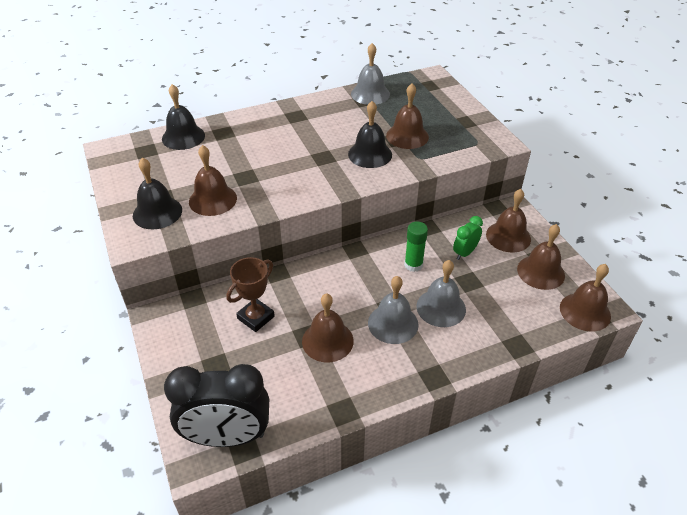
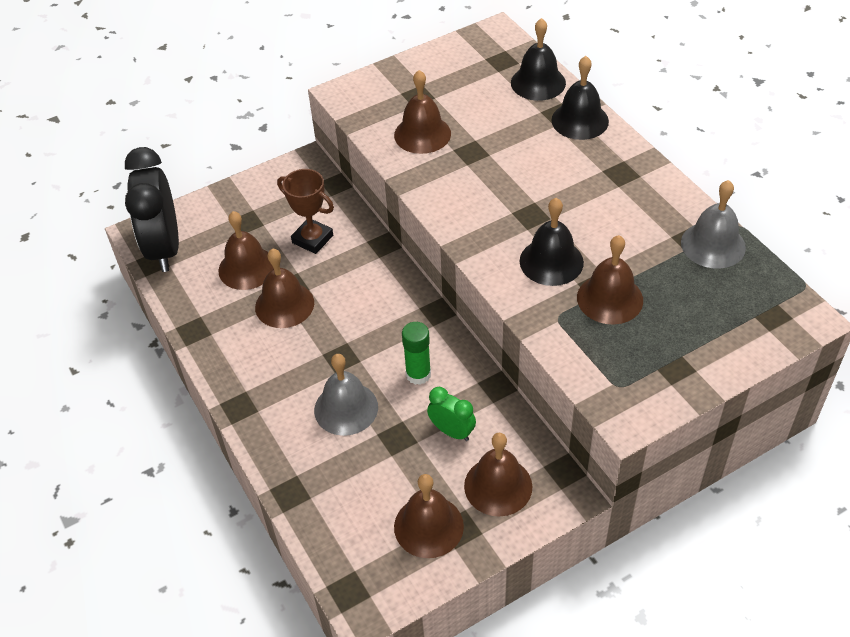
camera: 85 degrees right, 5 degrees up
black bell [133,158,182,229] -> black bell moved to [551,56,609,140]
grey bell [368,276,418,344] -> none
brown bell [560,264,611,332] -> brown bell moved to [218,211,274,290]

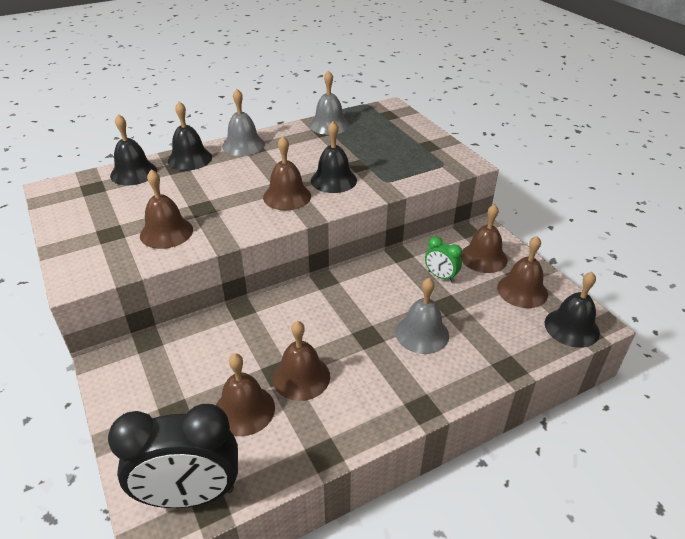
camera: 90 degrees left, 10 degrees down
brown trophy [277,169,334,254] -> none
green glue stick [402,322,431,385] -> none
green clock [427,387,476,441] -> green clock turned 90 degrees counterclockwise [425,236,462,282]
brown bell [577,235,643,324] -> brown bell moved to [263,136,311,210]
none -> grey bell [222,89,265,156]
none -> black bell [545,272,600,348]

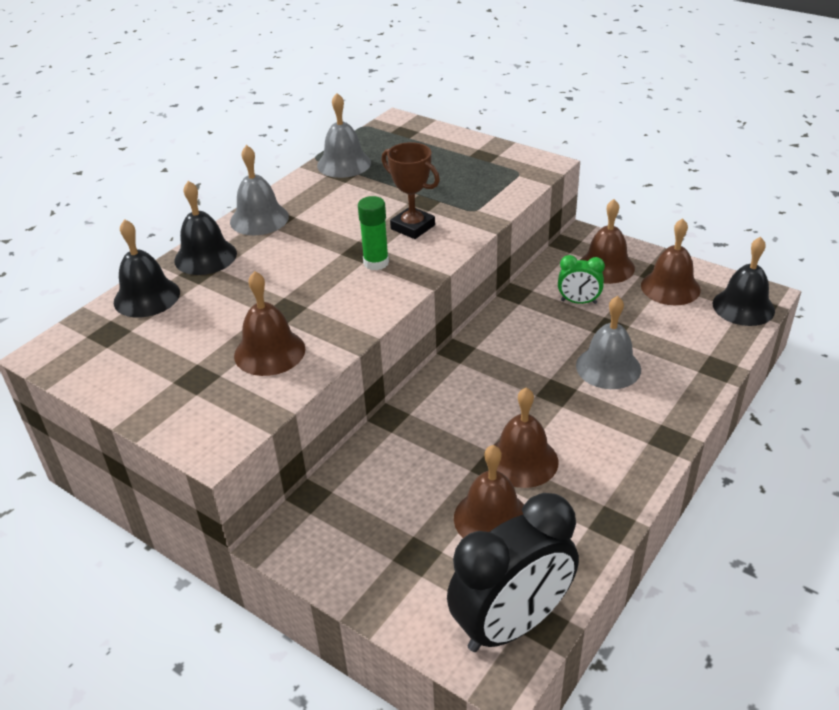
camera: 25 degrees left, 0 degrees up
brown bell [263,136,311,210] -> green glue stick [358,196,389,270]
black bell [311,121,357,193] -> brown trophy [382,142,440,239]

